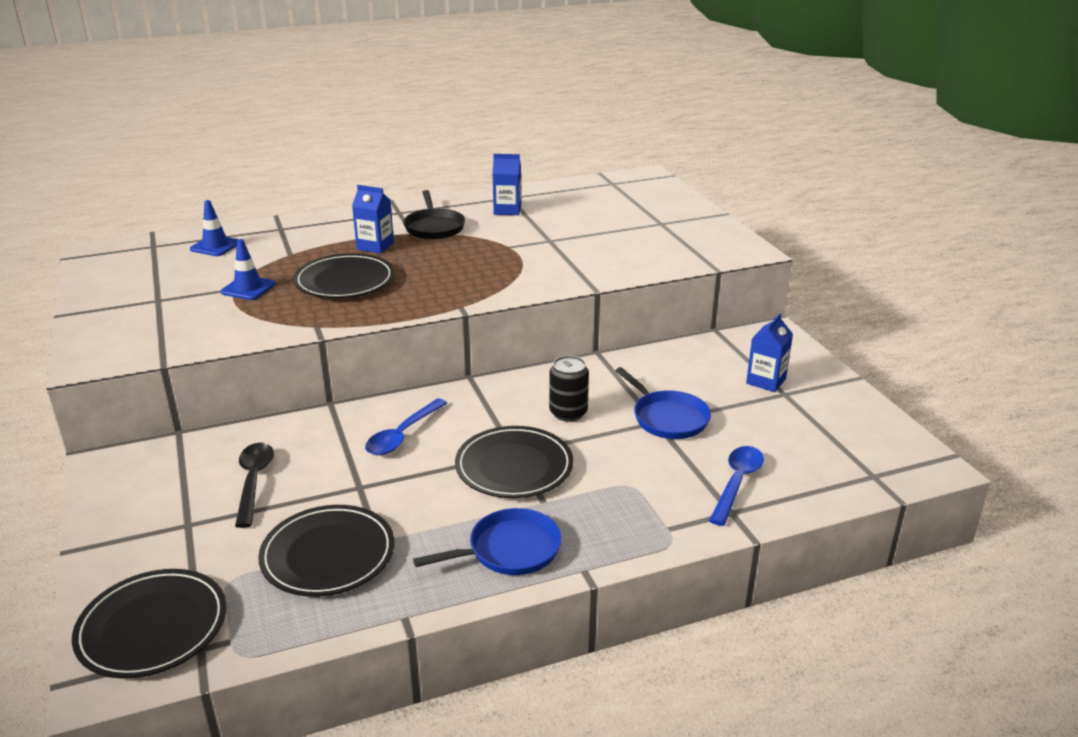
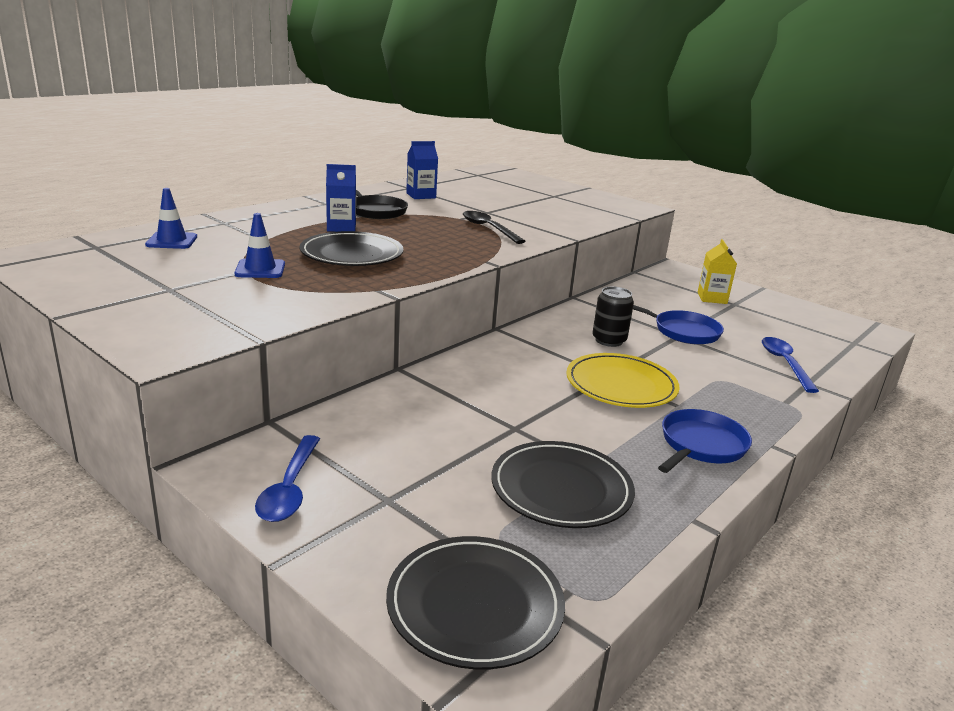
camera: 30 degrees left, 5 degrees down
black spoon [235,442,274,528] -> black spoon moved to [463,211,525,244]
blue spoon [365,398,447,455] -> blue spoon moved to [255,435,320,522]
black plate [455,426,573,498] -> yellow plate [566,353,680,408]
blue carton [746,313,793,392] -> yellow carton [698,239,737,304]

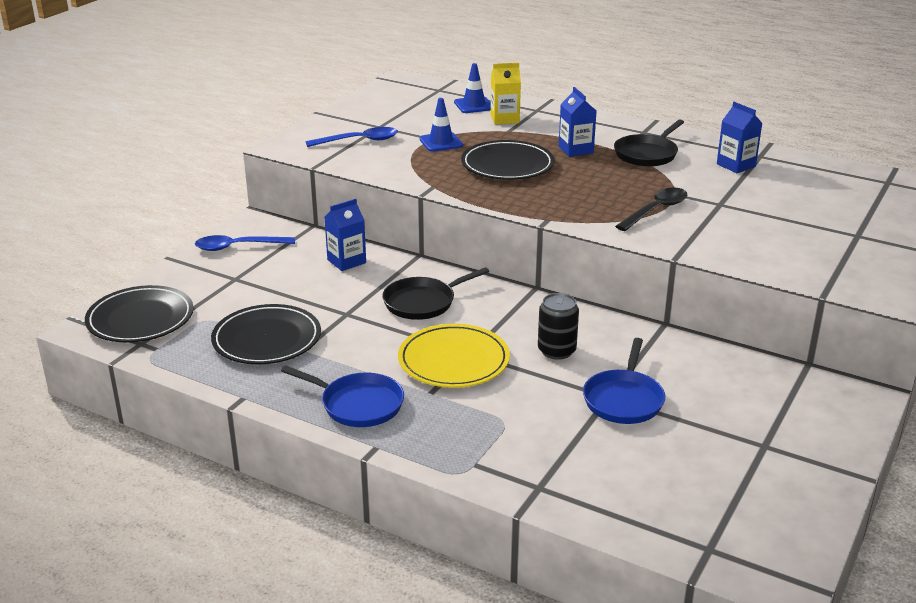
camera: 80 degrees right, 5 degrees up
yellow carton [698,239,737,304] -> yellow carton moved to [491,63,521,124]
blue spoon [762,337,819,393] -> blue spoon moved to [306,127,398,147]
none -> blue carton [324,199,366,271]
none -> black pan [382,267,489,320]

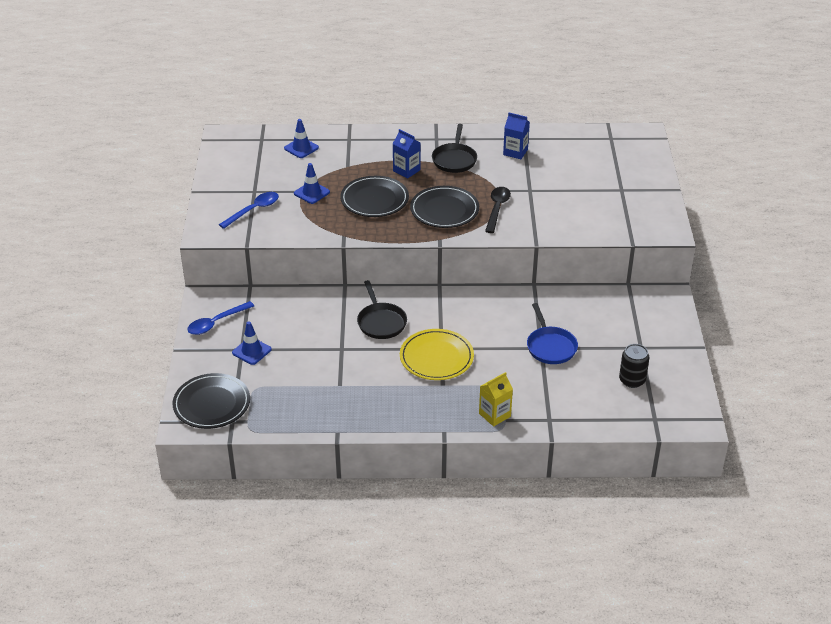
camera: 30 degrees left, 10 degrees up
black plate [211,304,321,364] -> black plate moved to [410,186,479,228]
blue pan [281,366,404,427] -> none
blue carton [324,199,366,271] -> none
black pan [382,267,489,320] -> black pan turned 45 degrees counterclockwise [357,280,407,339]
yellow carton [491,63,521,124] -> yellow carton moved to [479,372,513,427]
black can [538,293,579,360] -> black can moved to [619,344,649,388]
none -> blue traffic cone [232,321,272,365]

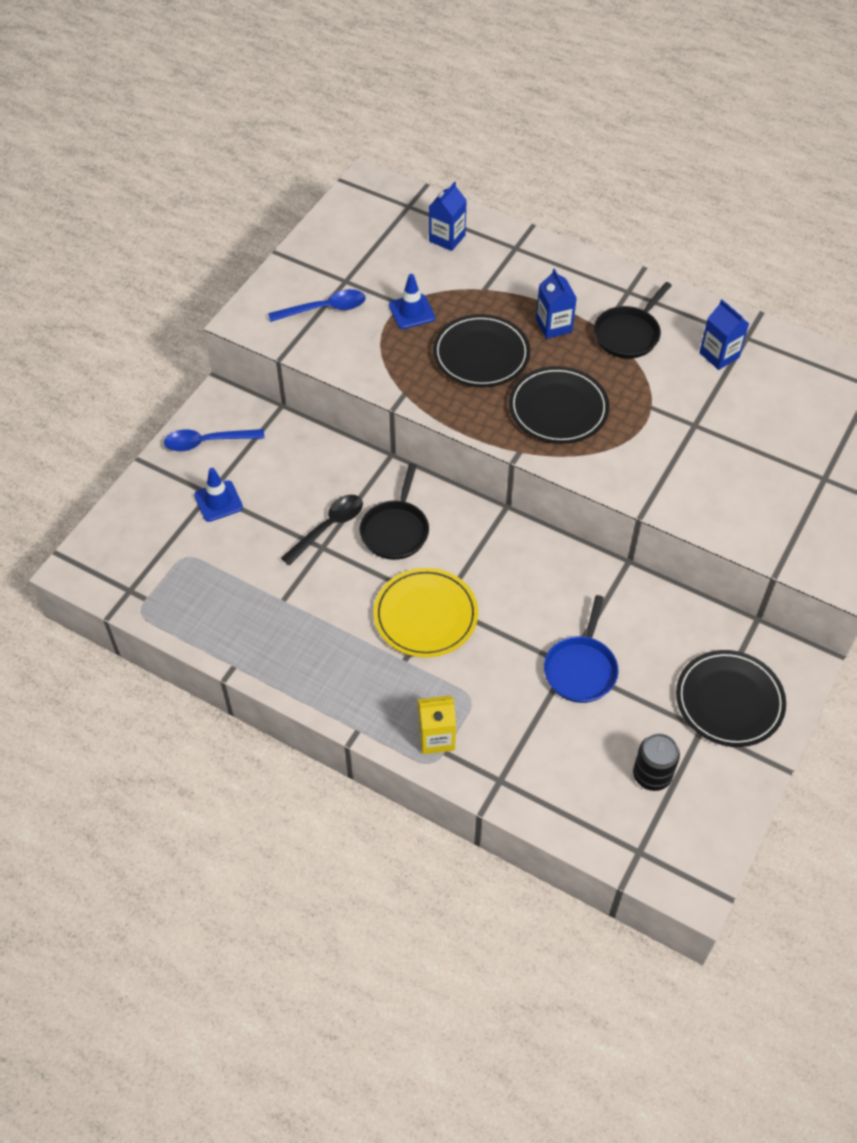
camera: 30 degrees right, 15 degrees up
black plate [172,373,250,429] -> black plate moved to [676,650,786,747]
blue traffic cone [284,119,319,158] -> blue carton [429,182,467,251]
black spoon [485,187,511,233] -> black spoon moved to [281,495,363,565]

